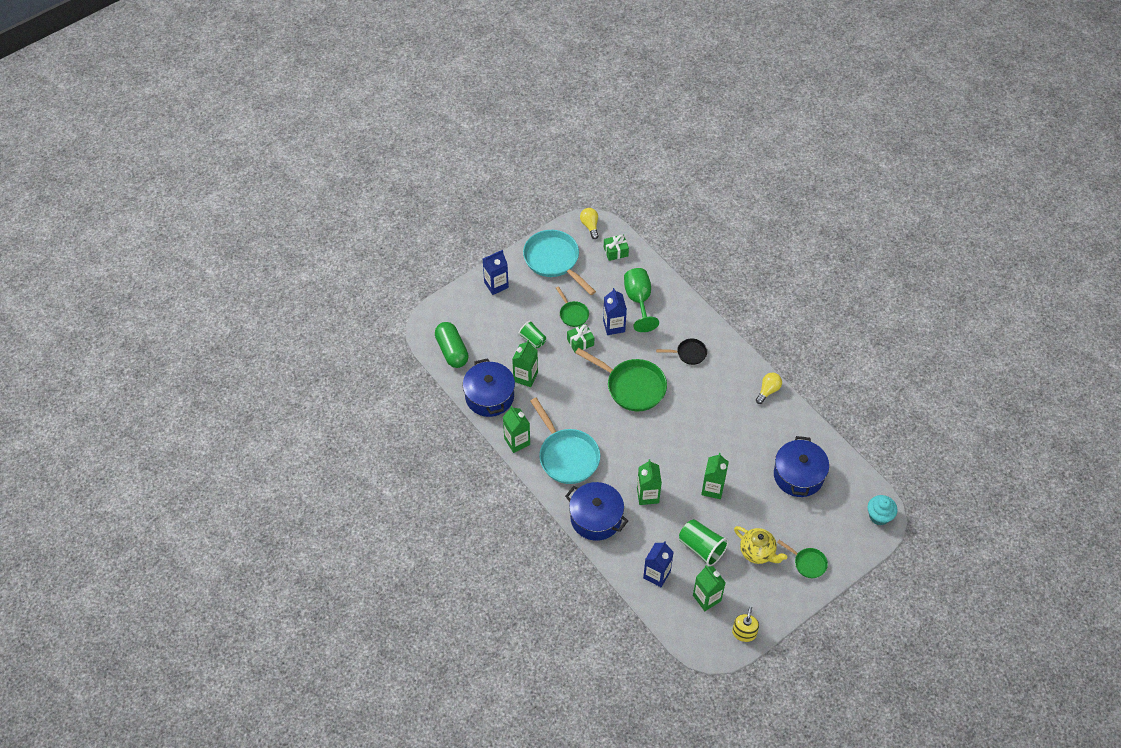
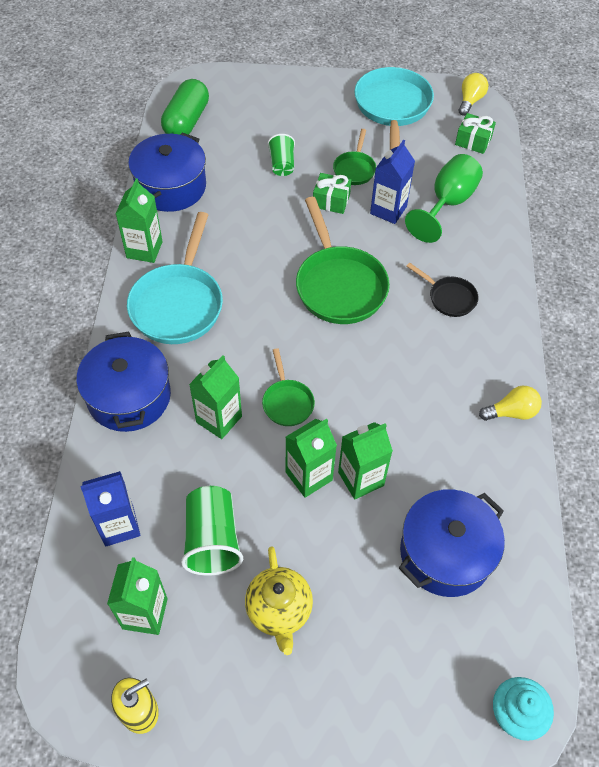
camera: 40 degrees right, 0 degrees up
blue carton [483,250,509,295] -> none
green carton [512,340,538,387] -> green carton moved to [338,422,393,500]
green pan [777,540,828,578] -> green pan moved to [262,348,315,426]

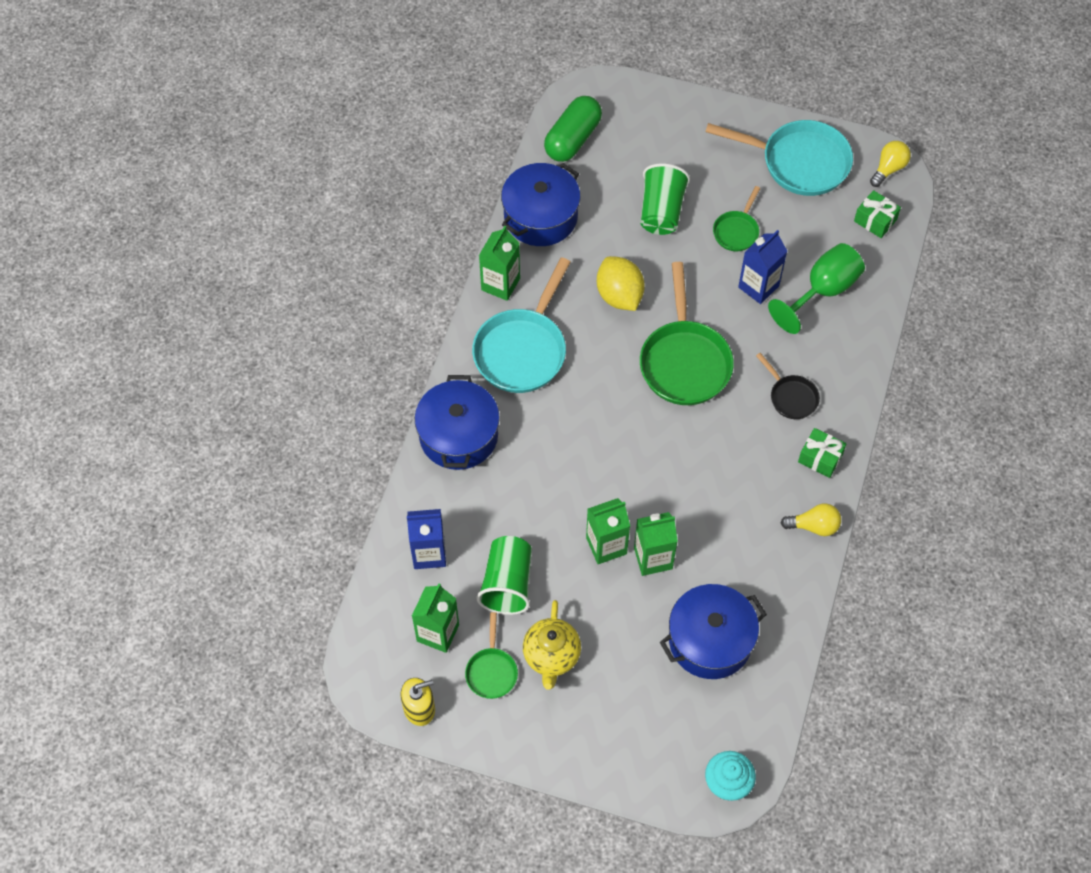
camera: 15 degrees right, 5 degrees up
green carton [189,355,242,439] -> none
green pan [262,348,315,426] -> green pan moved to [465,612,518,699]
green cup [267,134,295,176] -> green cup [640,163,690,235], size x1.60
green gift [313,173,351,214] -> green gift moved to [798,428,847,478]
turquoise pan [354,67,434,150] -> turquoise pan turned 90 degrees clockwise [706,120,853,196]
none -> yellow lemon [597,256,645,311]

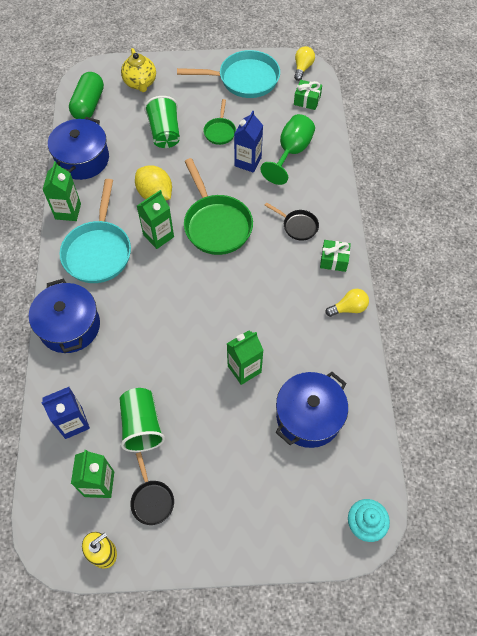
camera: 20 degrees left, 0 degrees up
green pan [465,612,518,699] -> black pan [130,452,174,525]
yellow teapot [523,600,581,690] -> yellow teapot moved to [121,48,156,92]
green carton [586,498,630,564] -> green carton moved to [137,190,174,249]

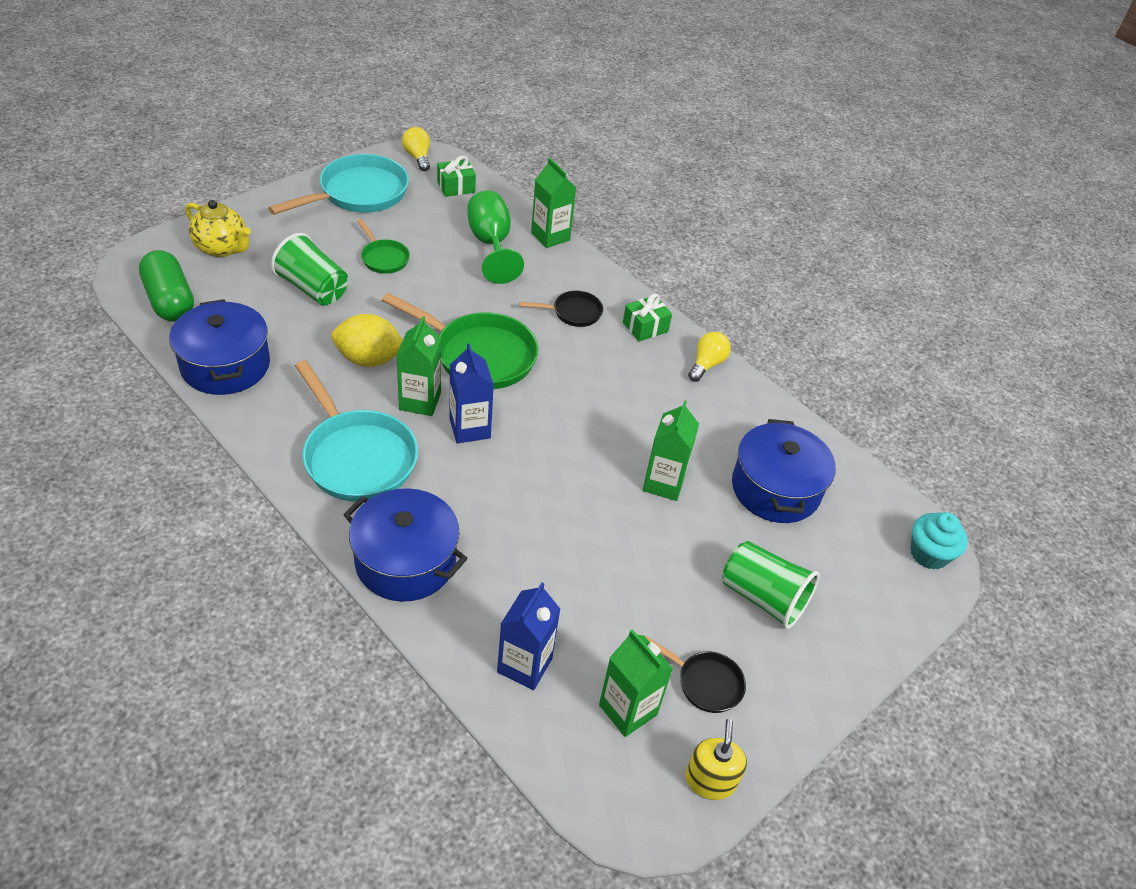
camera: 45 degrees left, 15 degrees down
green carton [42,161,81,221] -> green carton moved to [531,158,576,248]
green cup [120,388,165,452] -> green cup moved to [722,541,820,629]
blue carton [234,111,263,173] -> blue carton moved to [449,343,494,443]

